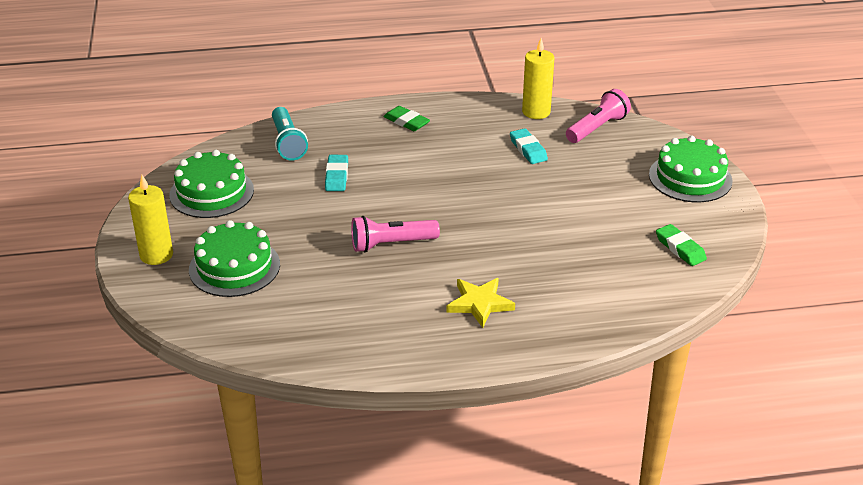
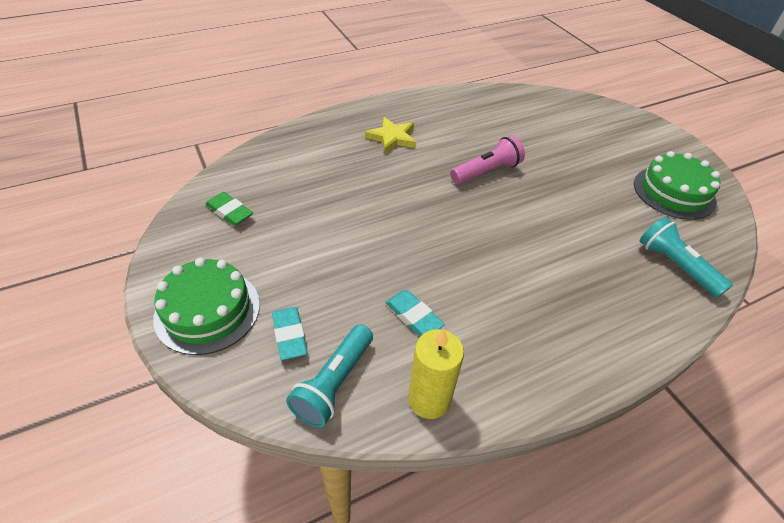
camera: 160 degrees right, 10 degrees up
yellow candle [128,175,173,265] -> none
green cake [189,220,280,297] -> none
turquoise eraser [325,155,348,191] -> turquoise eraser moved to [272,307,307,360]
green eraser [384,106,430,131] -> none
pink flashlight [566,89,631,143] -> turquoise flashlight [286,324,373,428]

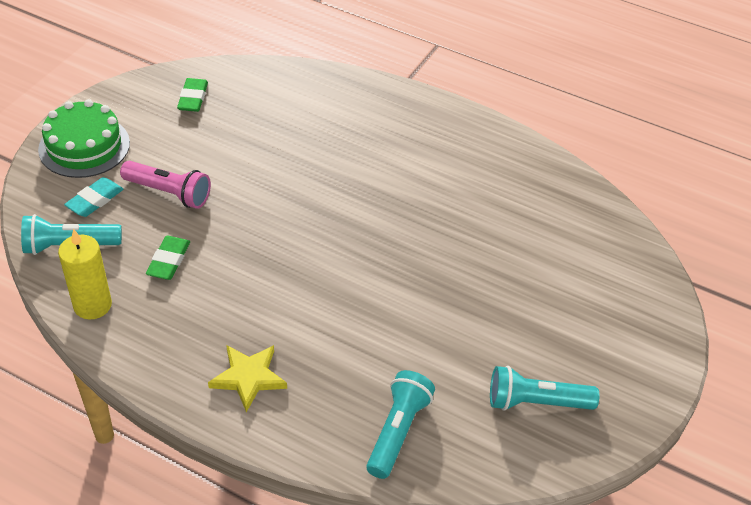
camera: 55 degrees right, 0 degrees up
yellow star [365,117,416,153] -> yellow star moved to [208,345,287,412]
turquoise eraser [385,290,445,336] -> green eraser [146,236,190,280]
pink flashlight [450,135,525,184] -> pink flashlight moved to [120,161,211,209]
green cake [634,151,720,220] -> turquoise flashlight [490,366,599,411]

